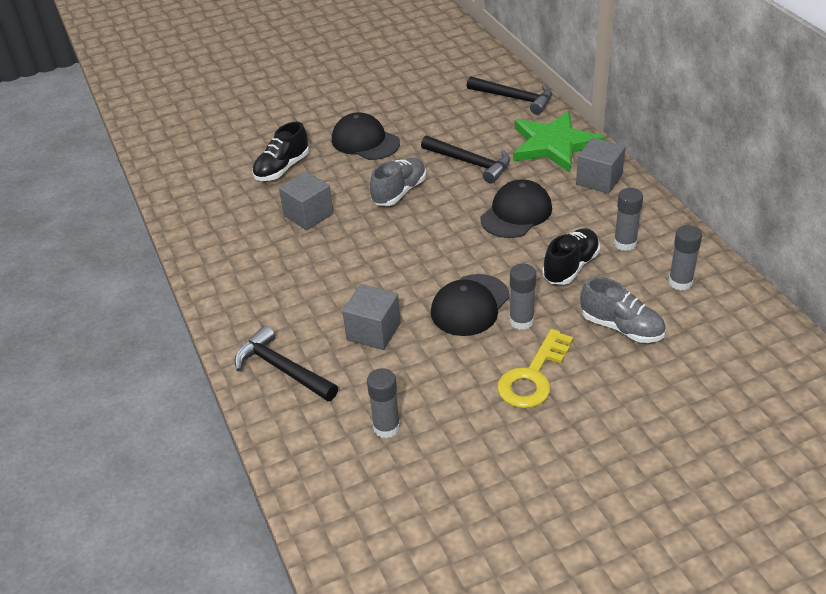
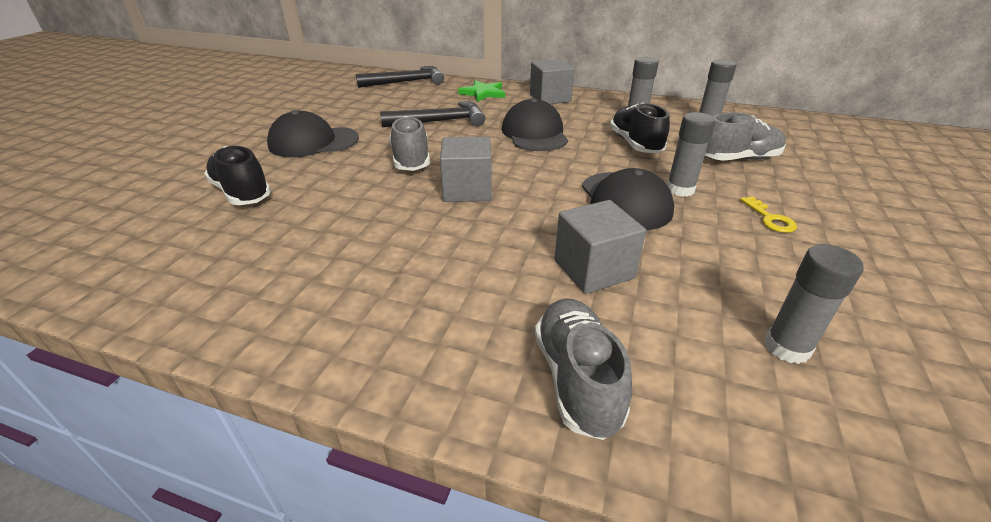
camera: 50 degrees left, 5 degrees down
black hammer [234,325,338,401] -> grey shoe [535,298,632,440]
black shoe [252,122,309,181] -> black shoe turned 150 degrees clockwise [204,146,271,205]
grey cube [279,171,333,230] -> grey cube moved to [440,137,492,202]
yellow key [497,329,573,408] -> yellow key [740,196,797,233], size x0.51
green star [513,111,605,172] -> green star [458,80,505,102], size x0.54

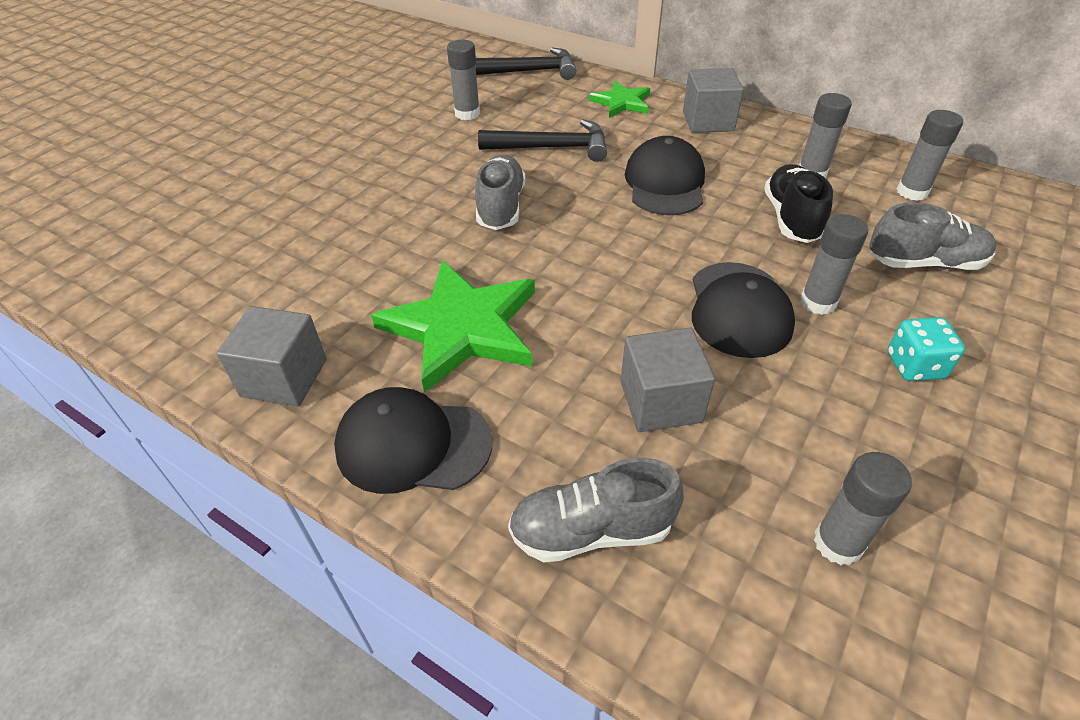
camera: 15 degrees right, 10 degrees up
black shoe [204,146,271,205] -> none
black cap [267,110,359,157] -> black cap moved to [334,387,492,494]
grey cube [440,137,492,202] -> grey cube moved to [217,306,326,407]
grey shoe [535,298,632,440] -> grey shoe turned 105 degrees counterclockwise [508,458,684,562]
yellow key [740,196,797,233] -> turquoise dice [888,317,965,381]
none -> green star [371,260,535,392]
none -> grey glue stick [447,40,480,120]

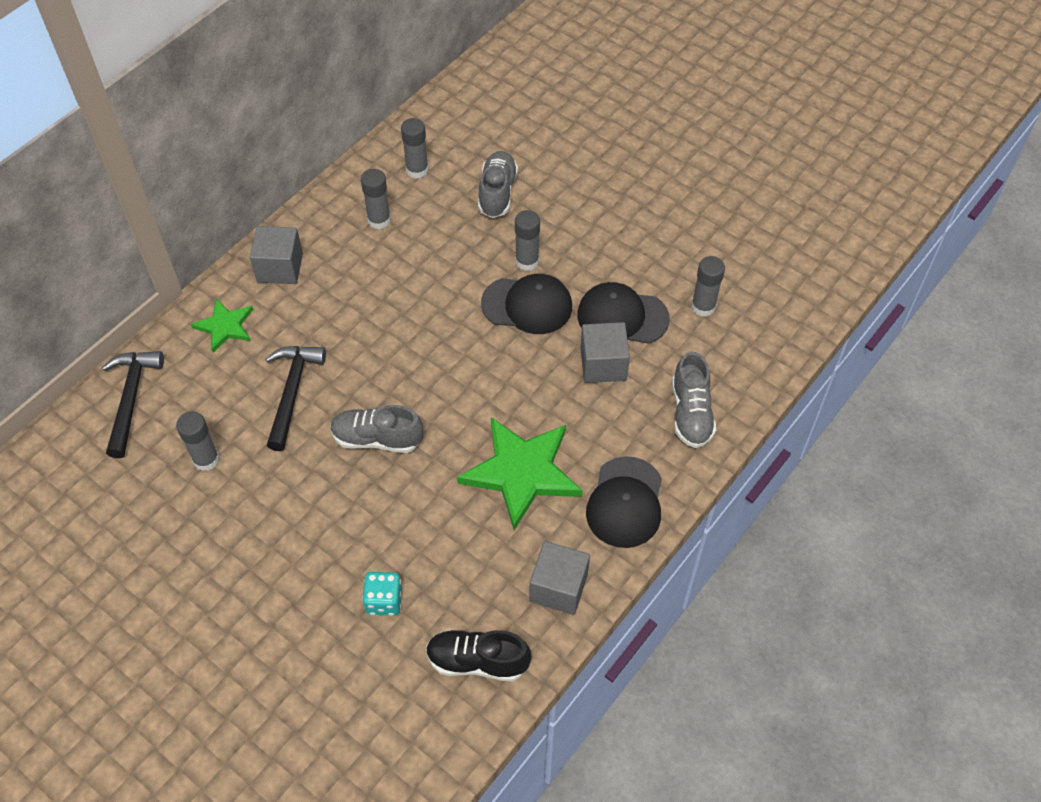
camera: 85 degrees left, 10 degrees up
black cap [625,136,705,215] -> black cap moved to [577,282,670,344]
black shoe [764,164,833,243] -> black shoe moved to [426,630,532,681]
turquoise dice [888,317,965,381] -> turquoise dice moved to [362,572,402,616]

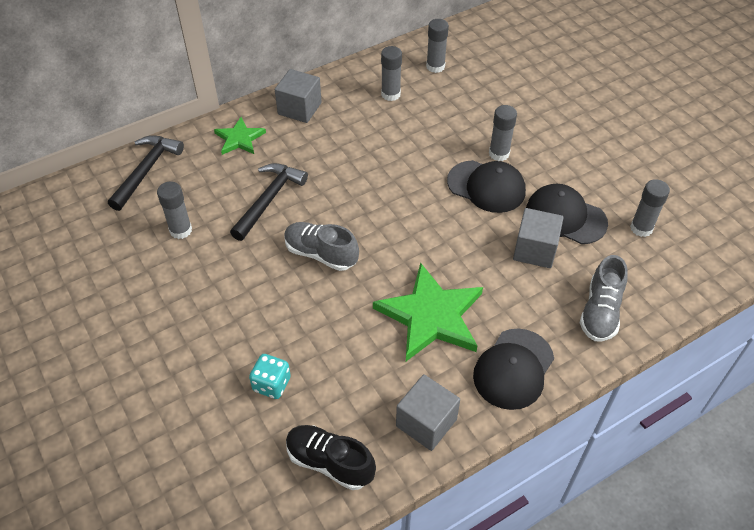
camera: 20 degrees right, 5 degrees down
grey shoe [478,151,518,218] -> none

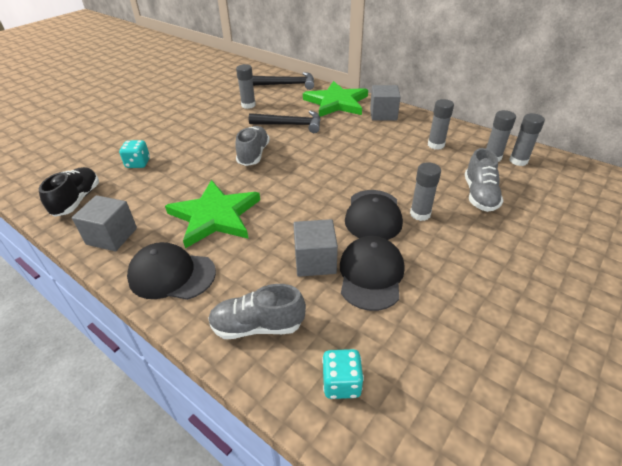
camera: 70 degrees right, 10 degrees down
green star [214,117,266,155] -> green star [303,81,368,117], size x1.84
grey glue stick [630,179,670,237] -> grey glue stick moved to [509,113,545,166]
none -> turquoise dice [322,349,364,399]
none -> grey shoe [465,148,503,212]

